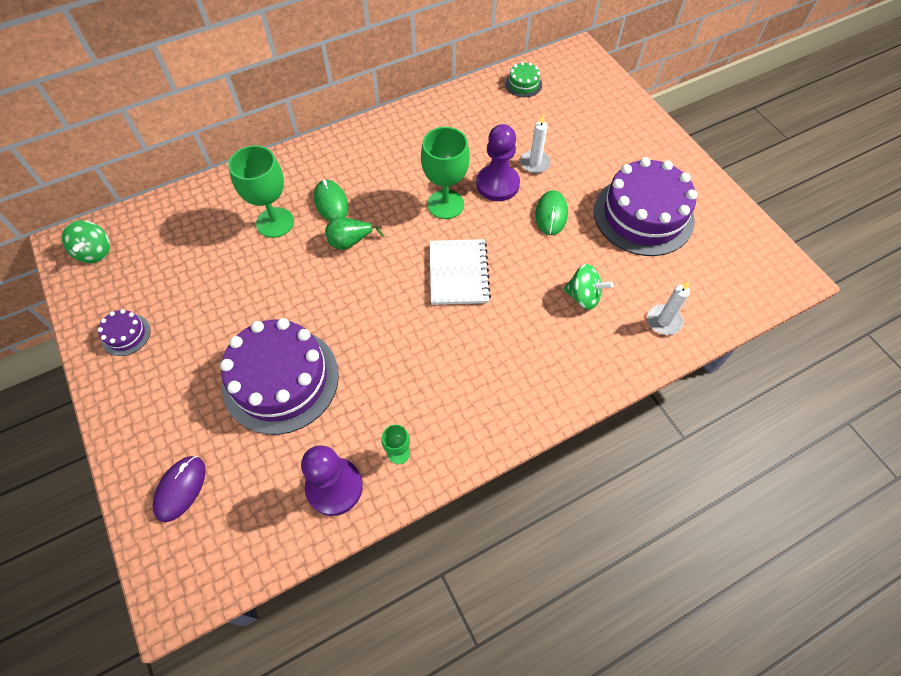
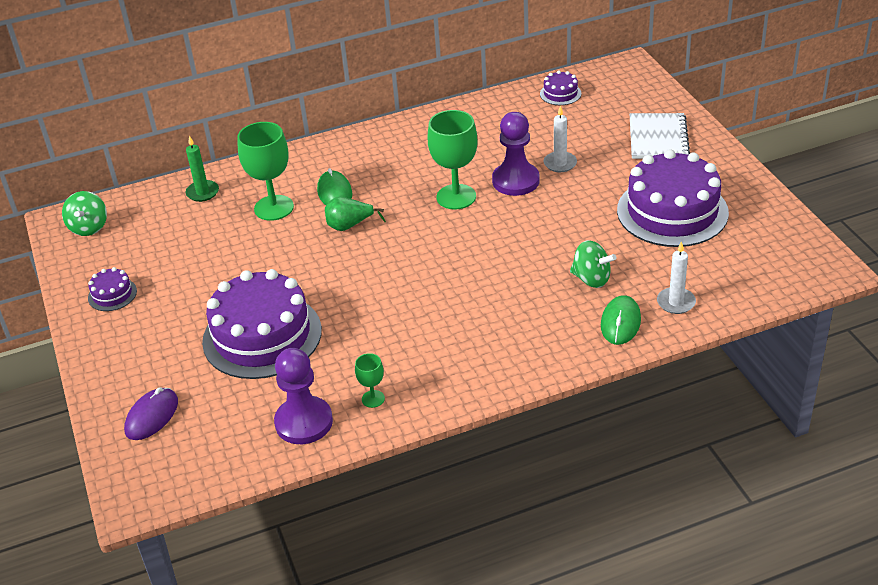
camera: 10 degrees right, 20 degrees down
white notebook [430,239,491,305] -> white notebook moved to [630,113,690,159]
green cake [505,62,542,97] -> purple cake [540,71,581,105]
green mouse [536,190,568,235] -> green mouse moved to [601,295,641,345]
none -> green candle [186,136,219,202]

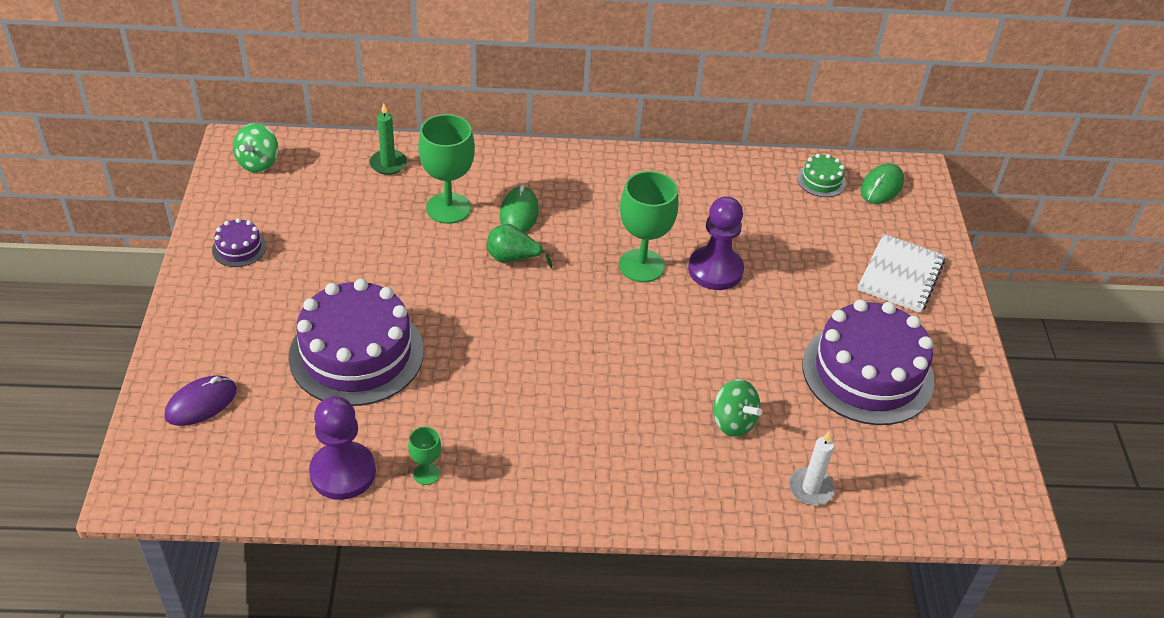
camera: 15 degrees right, 5 degrees up
purple cake [540,71,581,105] -> green cake [797,154,846,197]
white candle [544,105,577,172] -> none
green mouse [601,295,641,345] -> green mouse moved to [860,164,904,204]

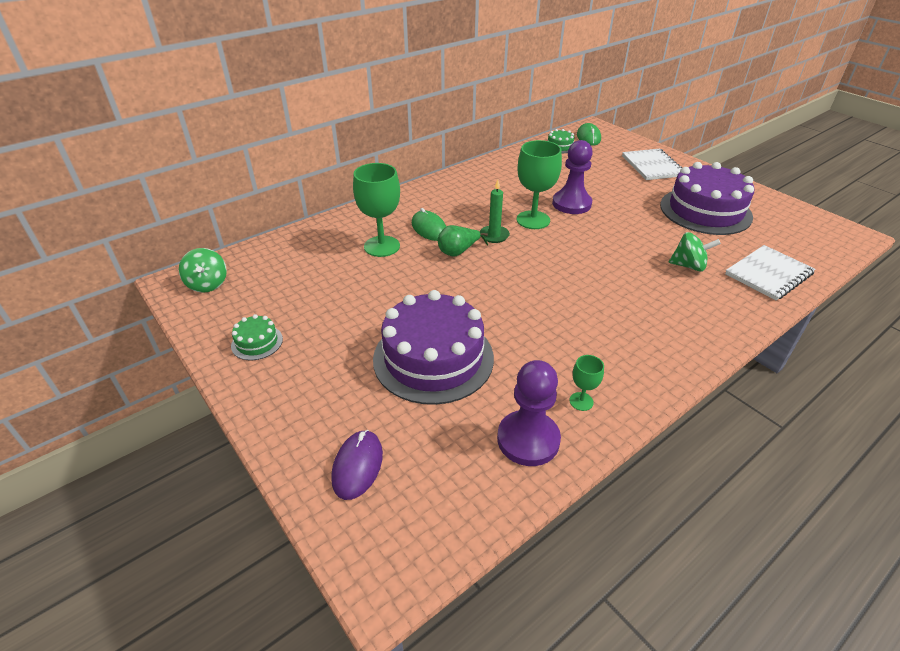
camera: 35 degrees left, 5 degrees down
purple cake [212,218,267,267] -> green cake [231,314,283,360]
green candle [369,103,407,175] -> green candle moved to [480,180,510,243]
white candle [789,430,835,505] -> white notebook [725,245,815,300]

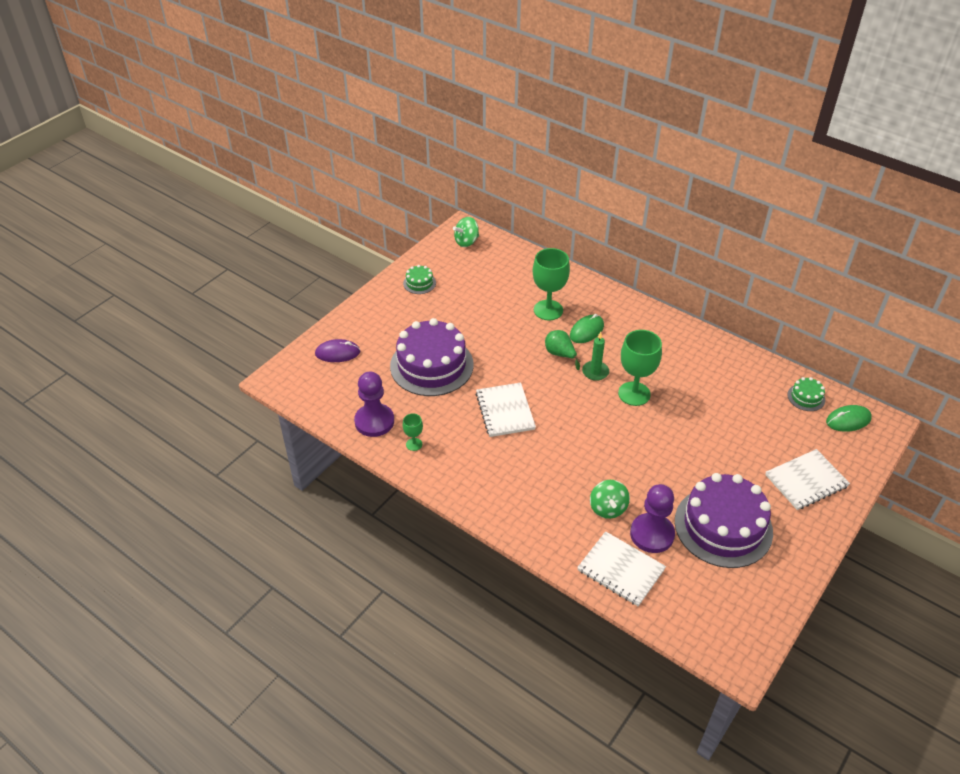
camera: 75 degrees right, 5 degrees up
purple pawn [552,140,593,214] -> purple pawn moved to [630,484,675,553]
none -> white notebook [475,383,536,437]

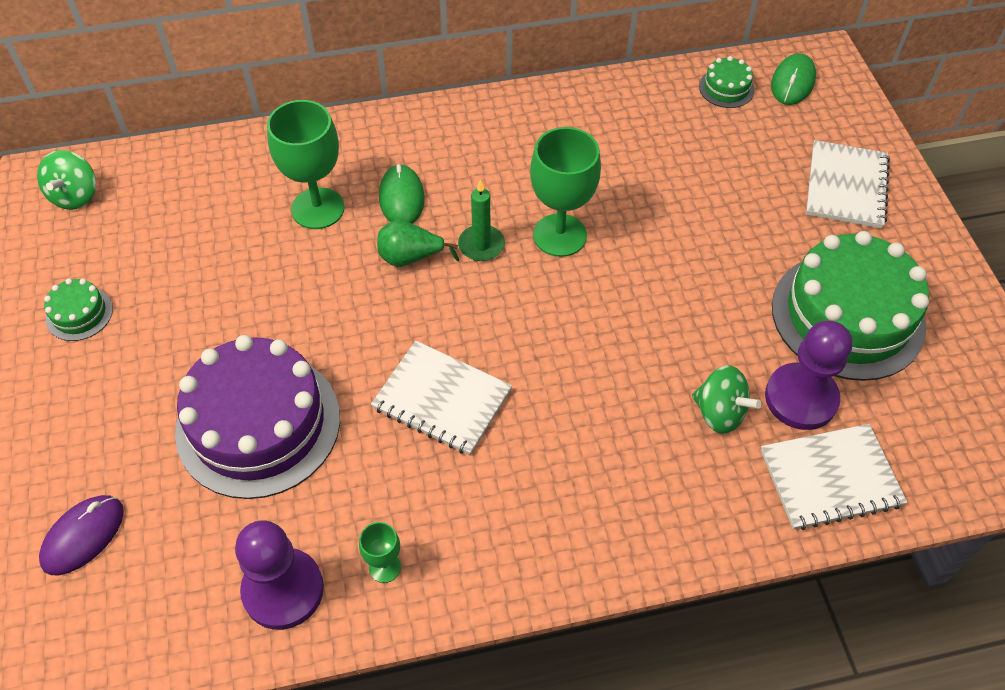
camera: 50 degrees left, 10 degrees up
purple cake [675,473,773,568] -> green cake [772,231,929,381]

